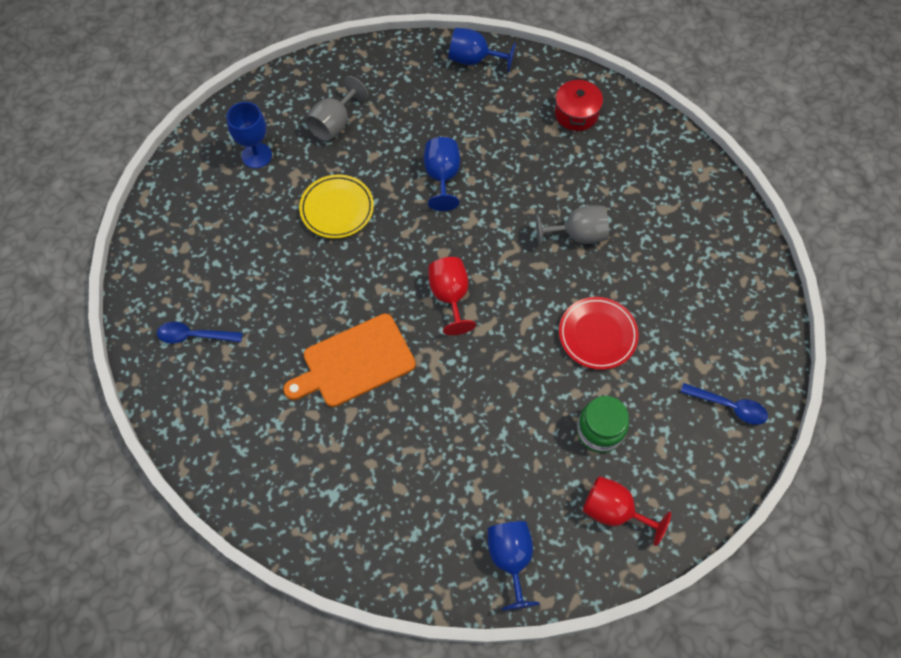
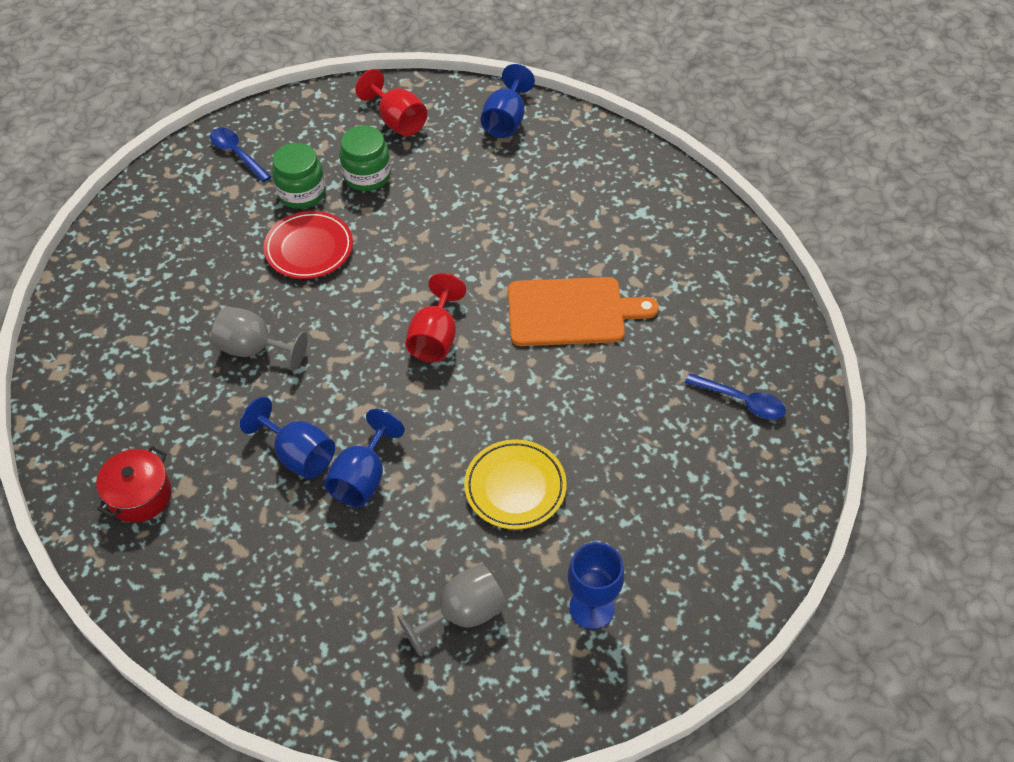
camera: 155 degrees left, 10 degrees down
blue goblet [449,28,516,72] -> blue goblet moved to [240,397,335,479]
none -> green jar [272,143,325,209]

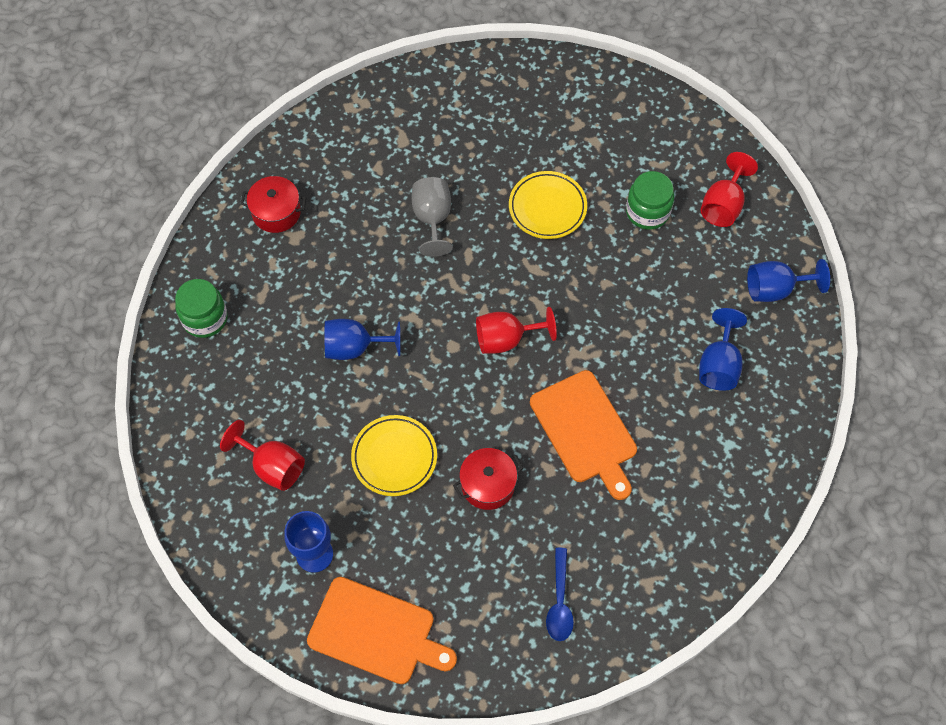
camera: 65 degrees right, 10 degrees up
blue spoon [210,128,271,182] -> none
blue goblet [240,397,335,479] -> blue goblet moved to [699,308,747,391]
red plate [264,211,353,279] -> yellow plate [509,171,587,239]
green jar [272,143,325,209] -> green jar moved to [175,279,228,338]
grey goblet [397,563,507,657] -> red goblet [220,420,305,491]
none -> orange cutting board [307,577,457,684]
none -> red pot [453,448,523,510]

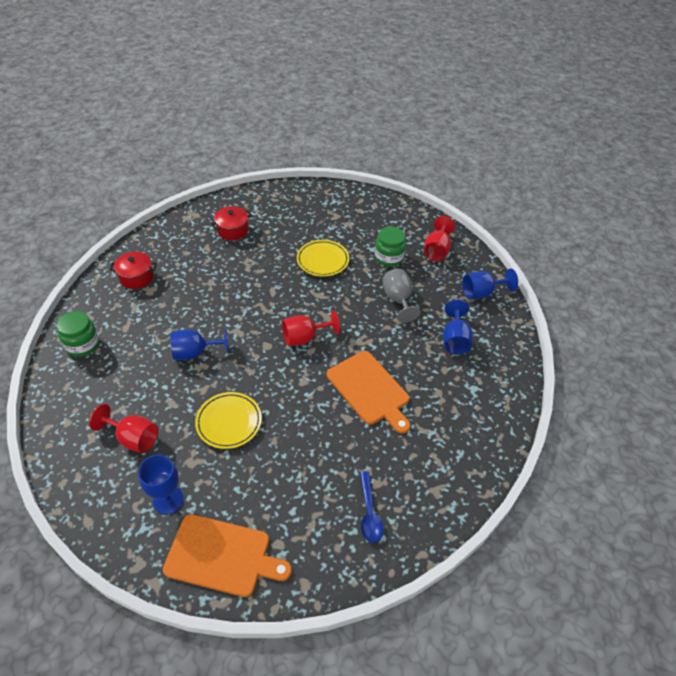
camera: 10 degrees left, 15 degrees down
grey goblet [412,177,453,257] -> grey goblet moved to [382,269,421,323]
red pot [453,448,523,510] -> red pot moved to [211,206,252,241]

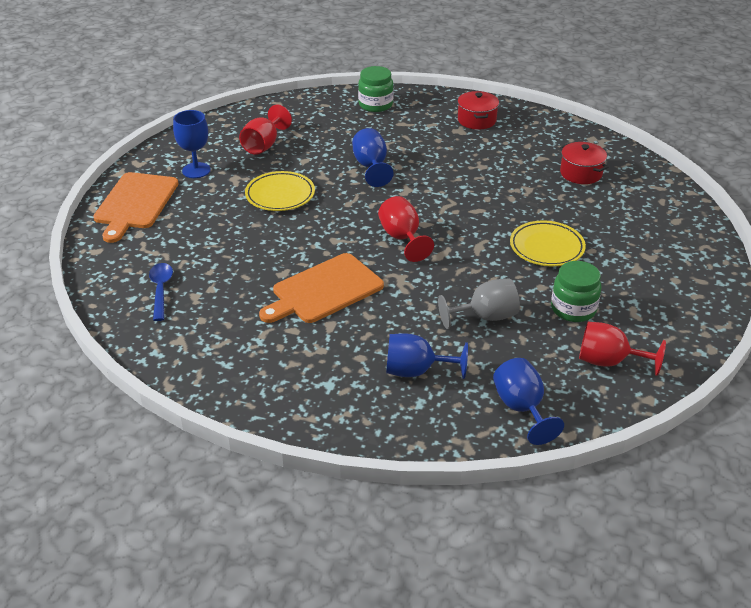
camera: 90 degrees right, 10 degrees down
blue spoon [360,471,383,543] -> blue spoon turned 90 degrees clockwise [149,263,173,321]

